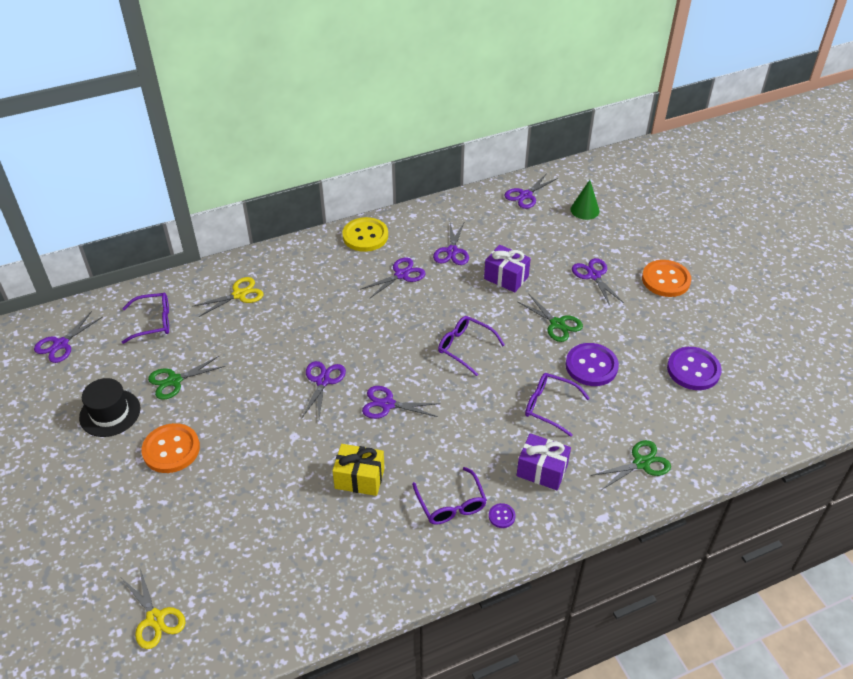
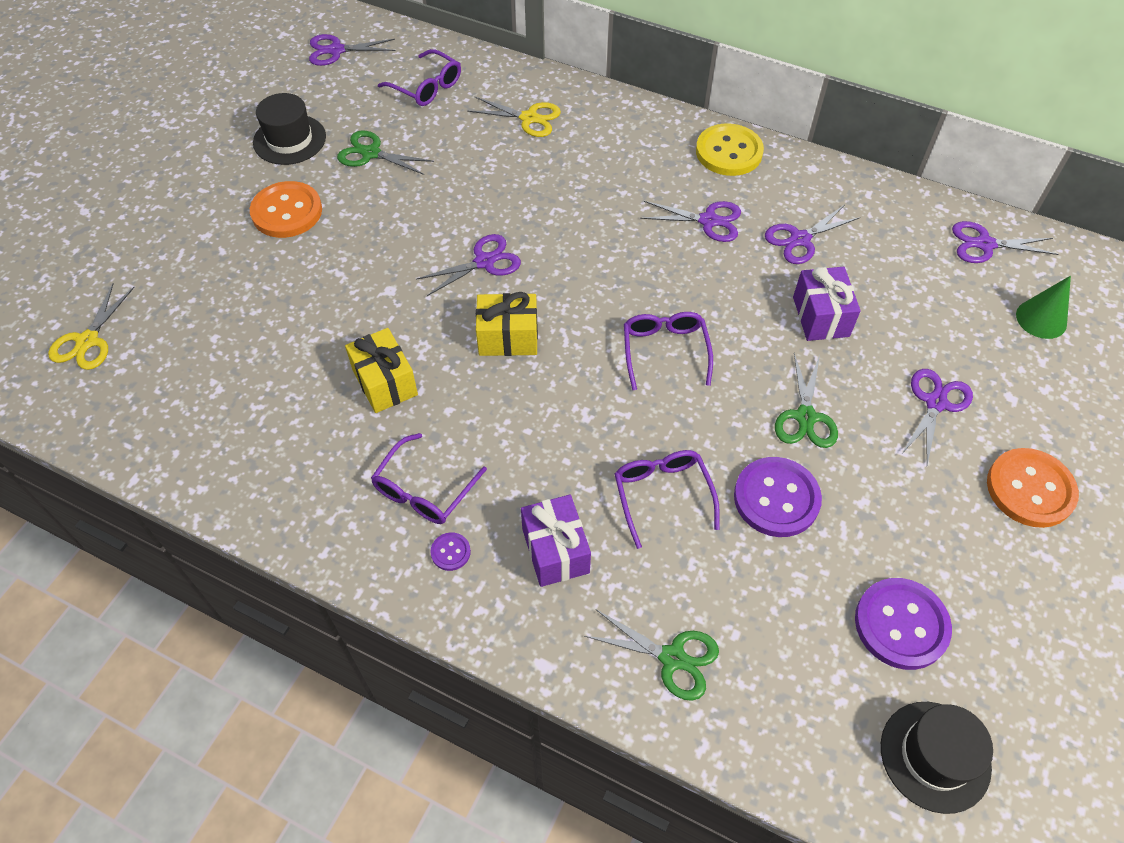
camera: 50 degrees right, 10 degrees up
purple scissors [362,386,440,419] -> yellow gift [476,292,538,356]
none -> black hat [881,702,993,814]

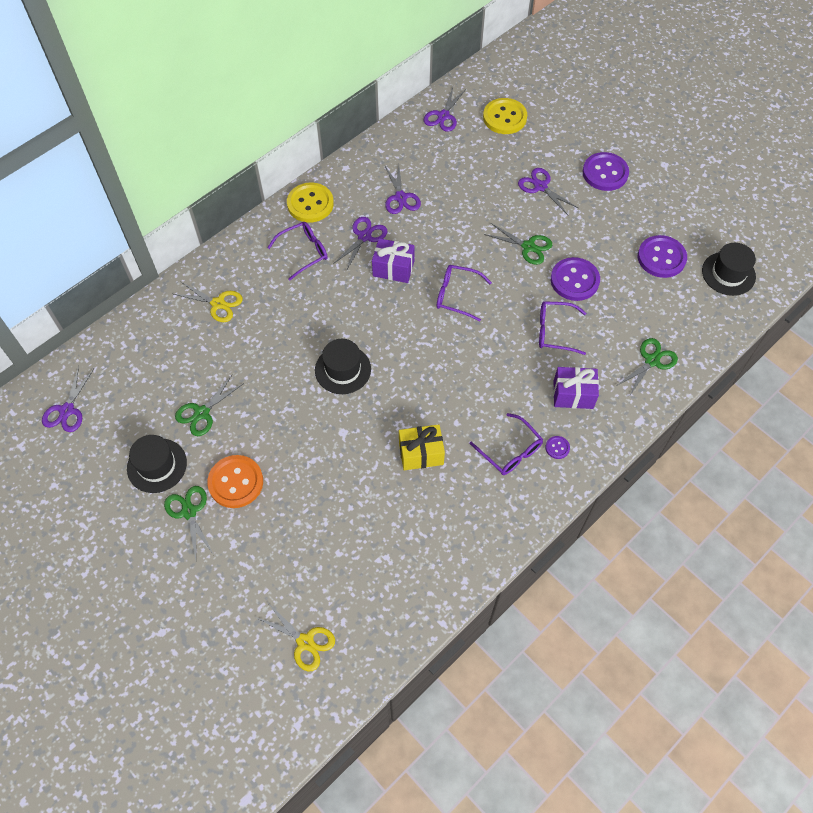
camera: 70 degrees left, 5 degrees up
purple glasses [378,49,461,106] -> purple glasses moved to [267,222,328,281]
purple scissors [416,234,521,296] -> black hat [315,339,371,394]
yellow scissors [467,97,561,137] -> yellow scissors turned 75 degrees clockwise [174,281,243,322]
yellow gift [476,292,538,356] -> none
purple gift [793,267,861,341] -> purple gift moved to [372,238,415,283]
orange button [987,448,1079,528] -> purple button [583,152,629,191]
green cone [1016,276,1071,339] -> yellow button [483,98,527,134]
none -> green scissors [164,486,214,560]

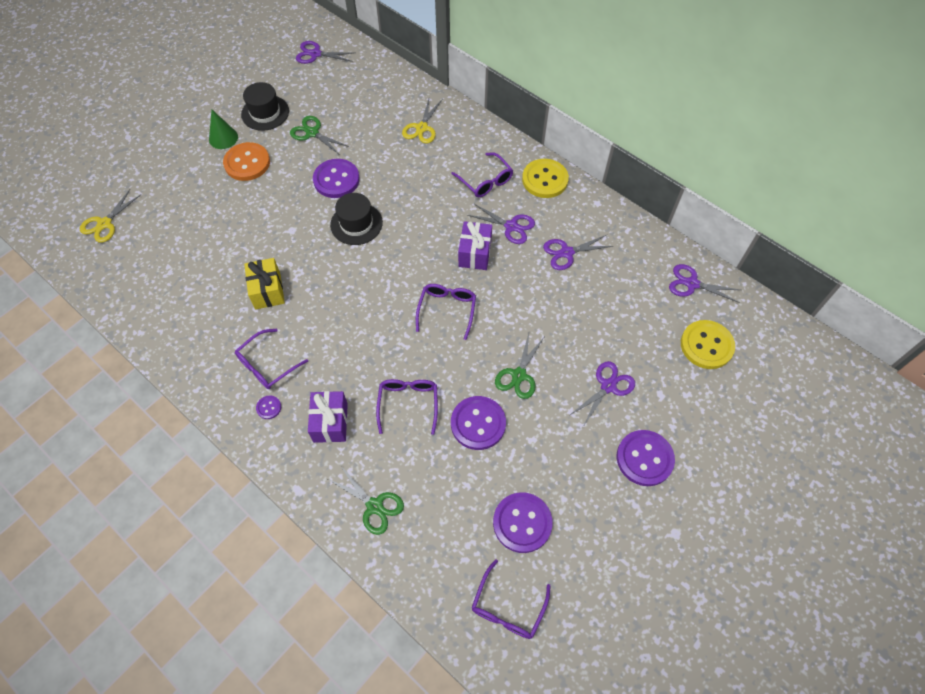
camera: 85 degrees right, 0 degrees up
green scissors [164,486,214,560] -> green cone [209,110,238,149]
black hat [702,243,756,296] -> purple glasses [471,559,551,639]
none -> purple button [313,159,360,198]

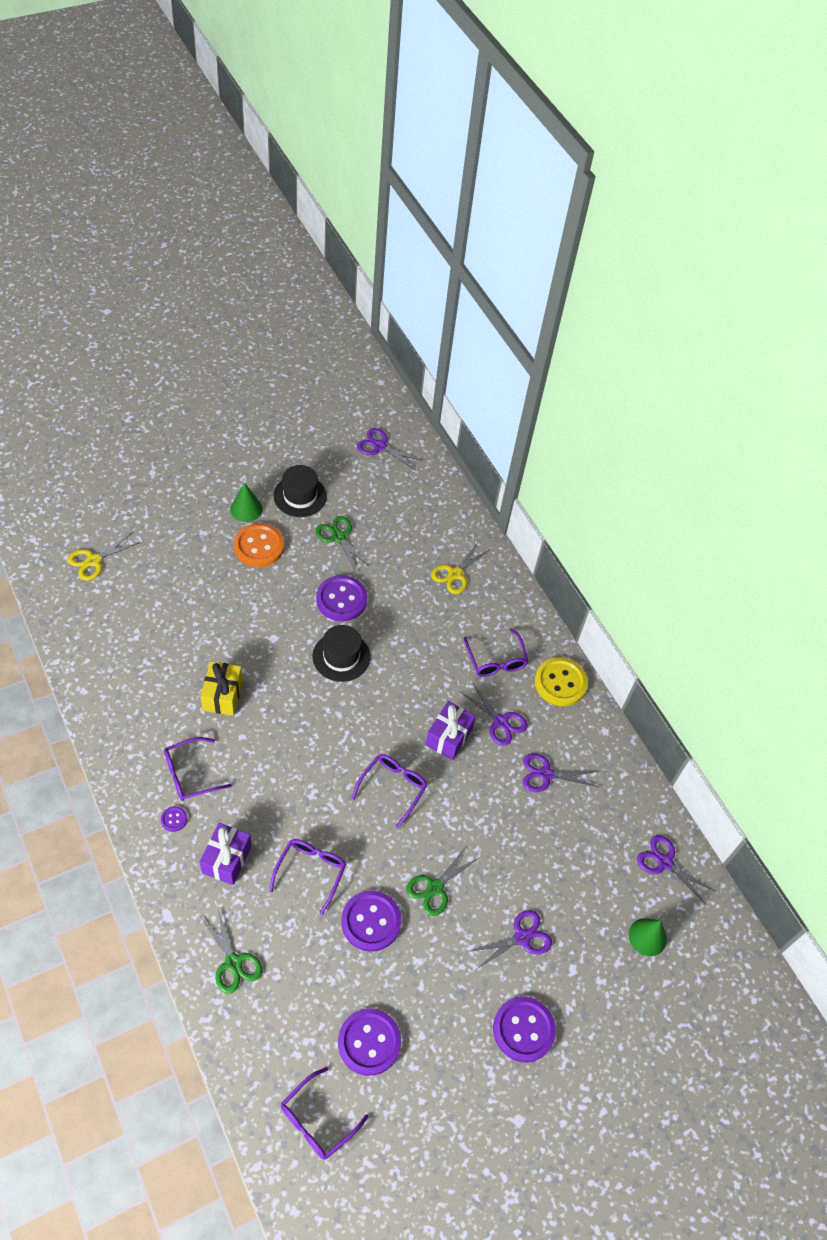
camera: 15 degrees right, 5 degrees down
yellow button [681,320,735,369] -> green cone [629,918,667,956]

